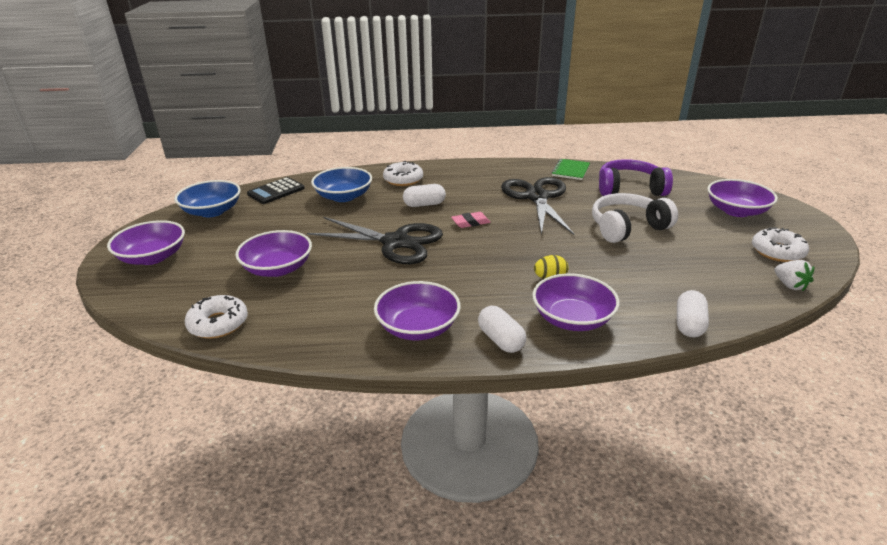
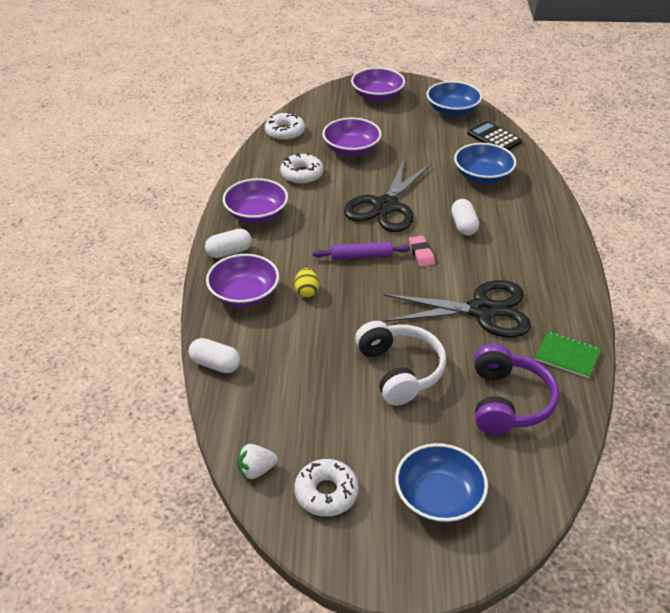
camera: 95 degrees right, 10 degrees up
white donut [383,161,423,186] -> white donut moved to [280,153,323,184]
purple bowl [707,179,778,217] -> blue bowl [395,443,488,523]
none -> purple rolling pin [313,242,410,260]

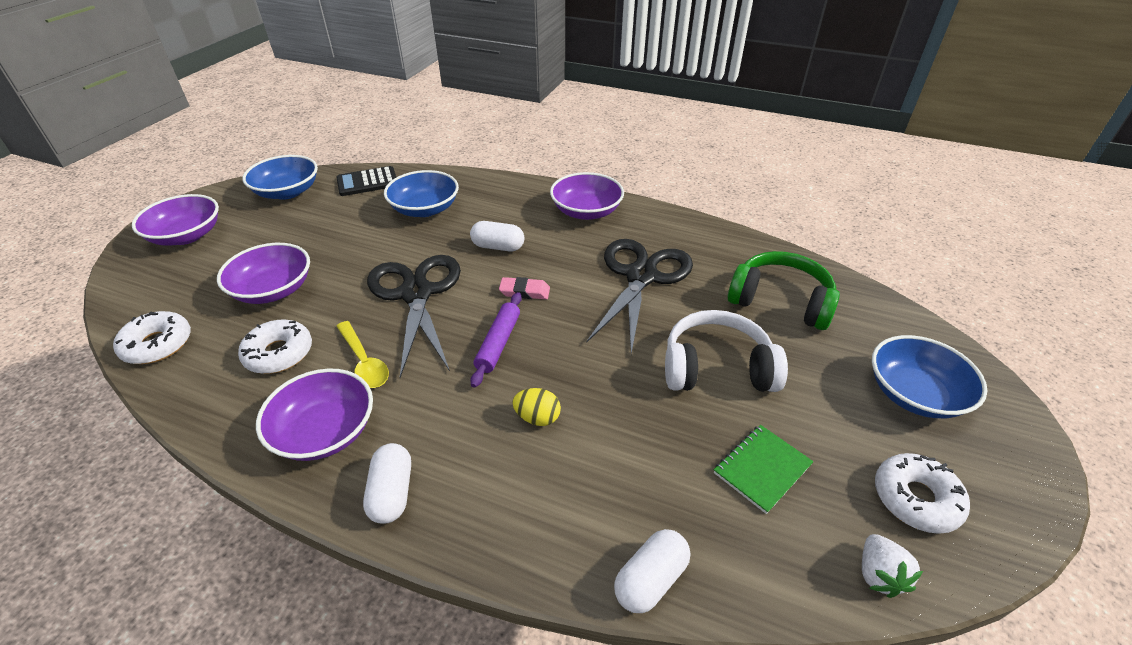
camera: 70 degrees left, 0 degrees up
purple bowl [206,254,279,307] -> purple bowl moved to [550,172,624,220]
black scissors [344,159,432,232] -> black scissors turned 150 degrees counterclockwise [367,255,461,378]
purple headphones [474,344,559,435] -> green headphones [728,251,840,330]
green notebook [535,331,601,378] -> green notebook moved to [714,425,814,514]
none -> yellow spoon [336,321,389,388]

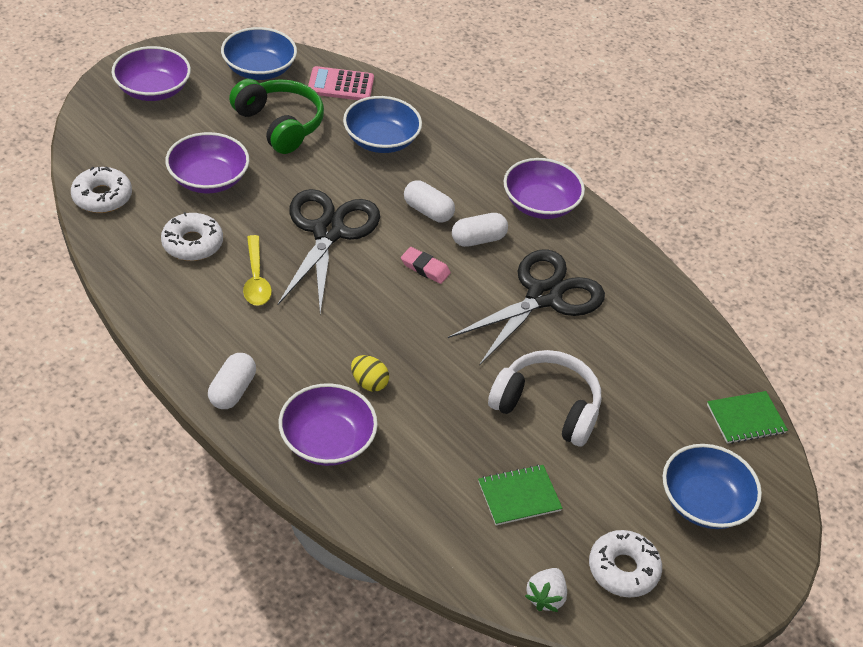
camera: 20 degrees right, 5 degrees up
purple bowl [256,368,373,461] -> purple bowl moved to [279,383,378,466]
black calculator [336,166,396,196] -> pink calculator [308,66,374,100]
purple rolling pin [470,292,522,388] -> none
white capsule [614,529,690,613] -> white capsule moved to [452,213,508,247]
green headphones [728,251,840,330] -> green headphones moved to [229,79,324,154]
none -> green notebook [707,391,788,444]

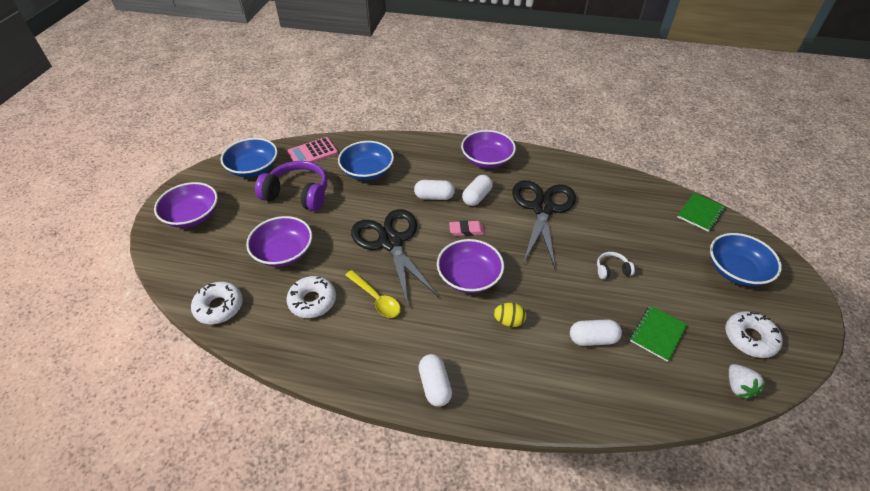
camera: 30 degrees left, 0 degrees up
green headphones [229,79,324,154] -> purple headphones [255,161,327,211]
purple bowl [279,383,378,466] -> purple bowl moved to [437,239,504,293]
white headphones [488,350,601,447] -> white headphones [597,252,635,279], size x0.46
none -> white capsule [570,319,622,346]

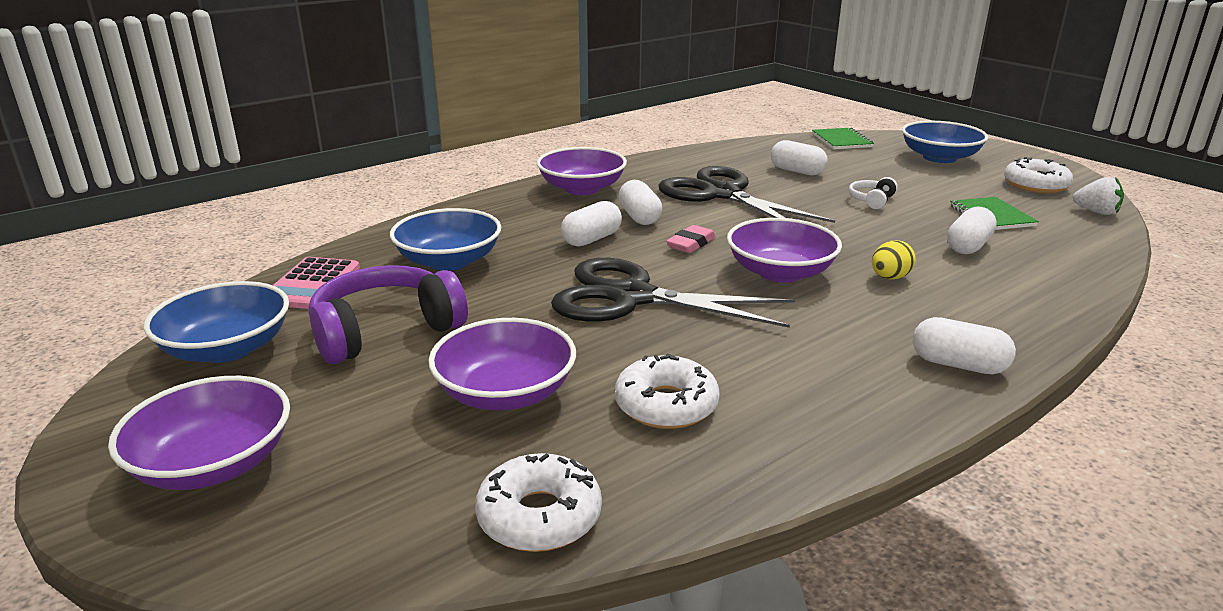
camera: 50 degrees left, 20 degrees down
yellow spoon [345,270,401,318] -> none
none -> white capsule [771,140,828,175]

